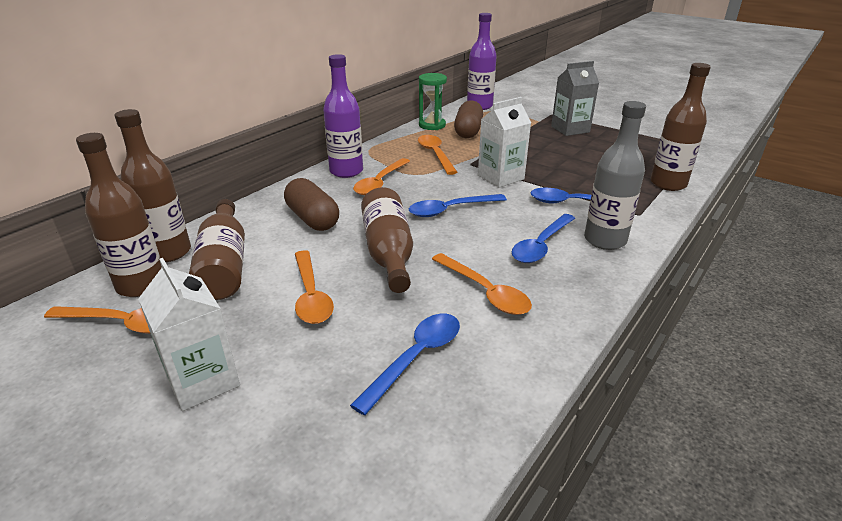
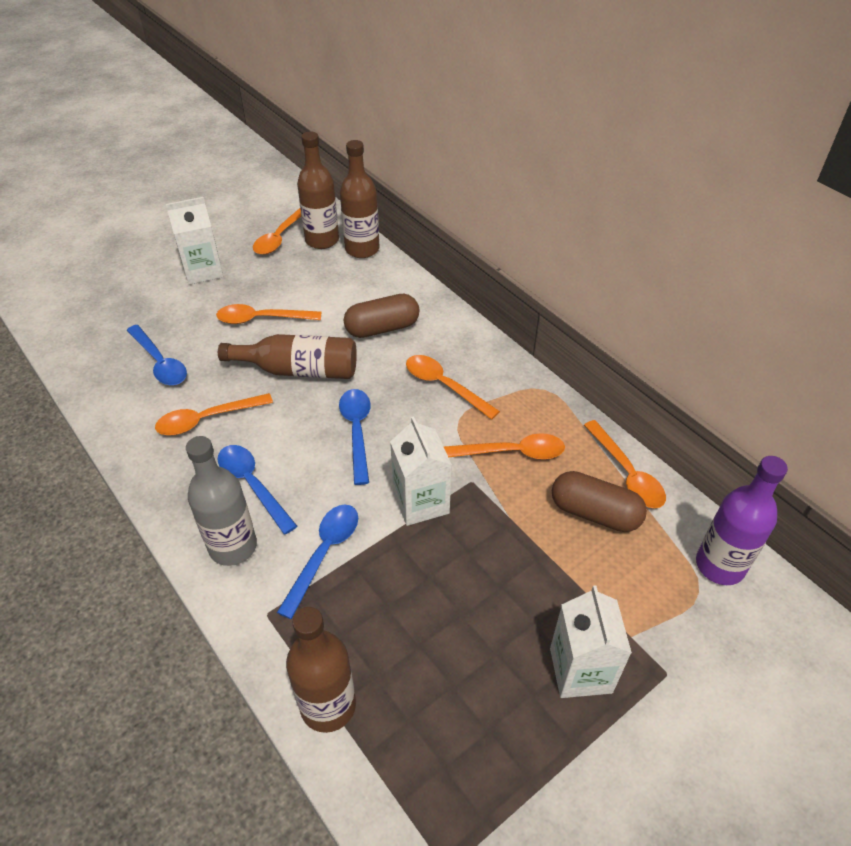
camera: 105 degrees right, 15 degrees up
brown bottle [189,199,245,300] -> none
purple bottle [323,54,363,178] -> none
green hourglass [419,73,447,130] -> orange spoon [584,420,666,508]
grey carton [551,61,599,136] -> white carton [550,585,632,698]

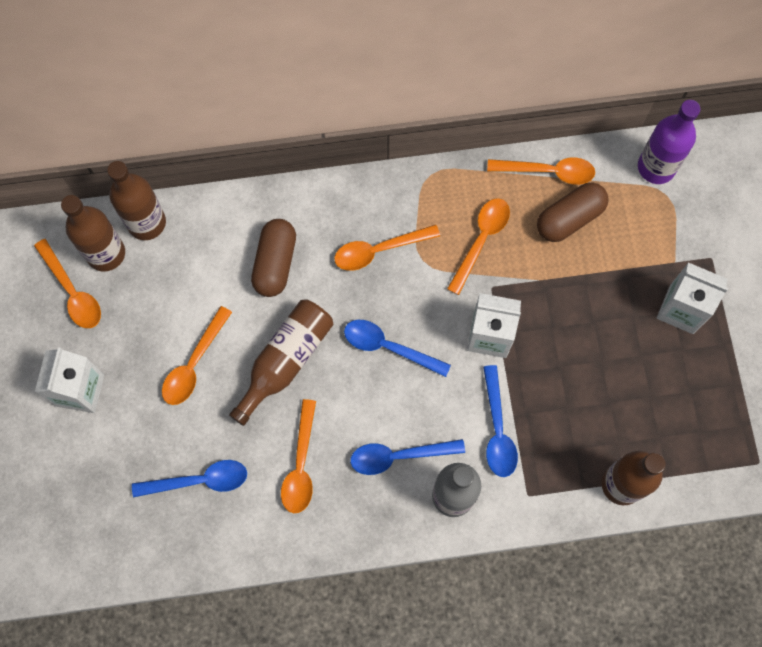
camera: 60 degrees left, 25 degrees up
blue spoon [277,505,358,619] -> blue spoon turned 150 degrees counterclockwise [483,365,518,477]

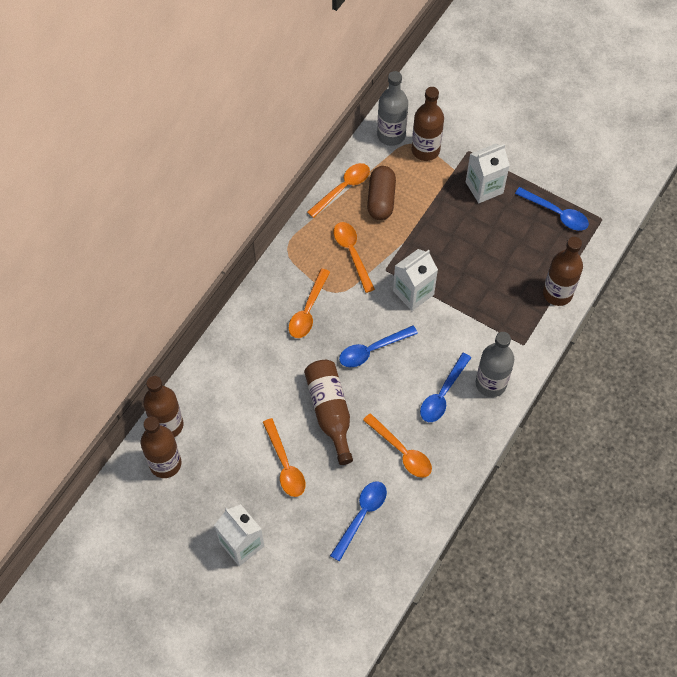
camera: 50 degrees left, 10 degrees down
orange spoon [34,239,101,328] -> none
brown capsule [251,219,296,297] -> none
blue spoon [483,365,518,477] -> blue spoon moved to [515,187,589,231]
purple bottle [638,100,701,184] -> grey bottle [377,71,408,146]
none -> brown bottle [412,87,444,161]

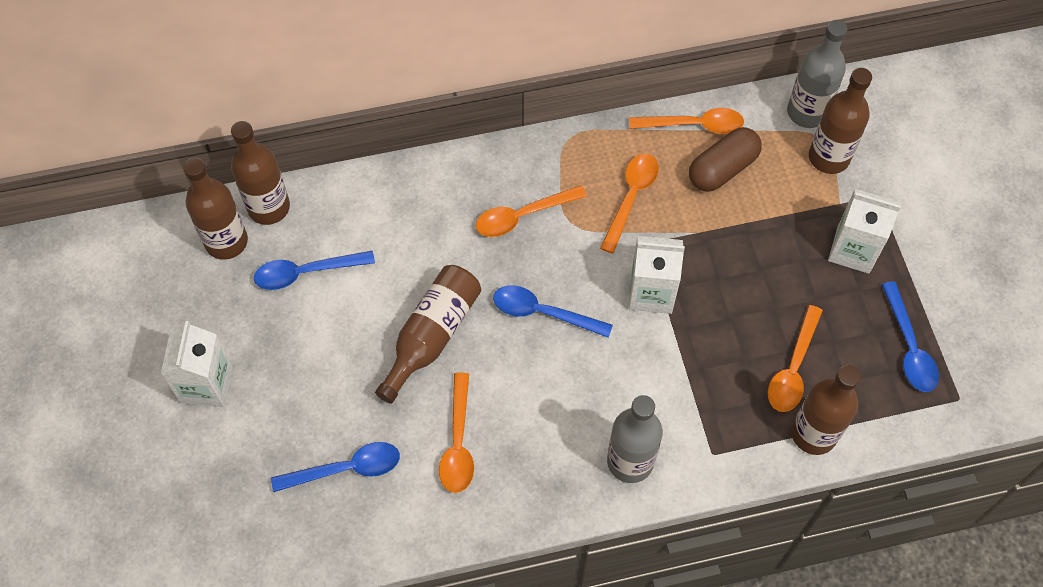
camera: 45 degrees right, 0 degrees up
orange spoon [263,418,305,497] -> orange spoon moved to [768,305,823,412]
blue spoon [420,353,471,422] -> blue spoon moved to [254,251,375,290]

